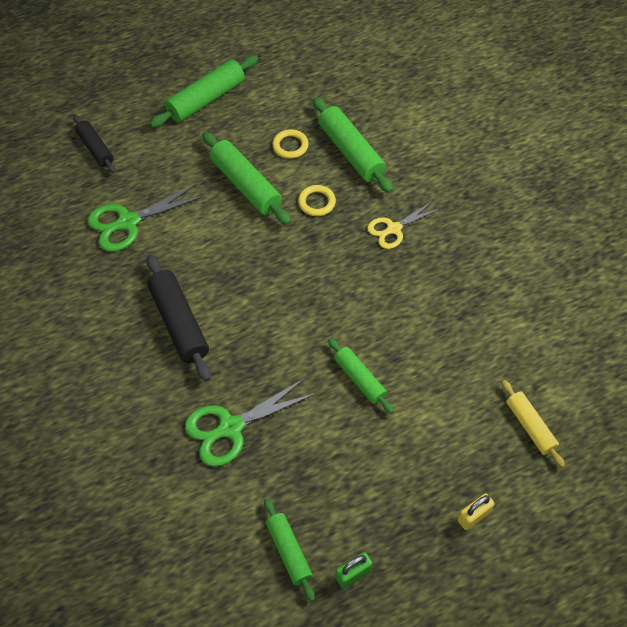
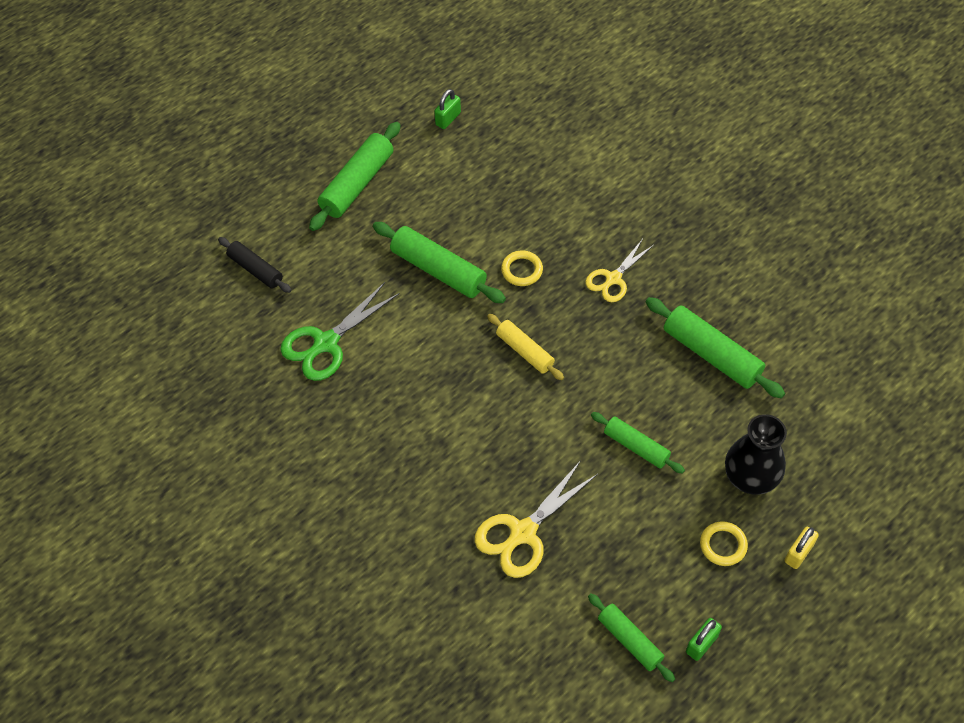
camera: 15 degrees left, 0 degrees up
black rolling pin [147,255,211,382] -> none
green scissors [185,378,315,467] -> yellow scissors [475,460,598,578]
yellow ring [272,129,309,159] -> yellow ring moved to [700,521,748,566]
green rolling pin [313,97,393,193] -> green rolling pin moved to [646,297,785,398]
yellow rolling pin [501,380,565,468] -> yellow rolling pin moved to [487,314,564,380]
none -> green padlock [434,89,461,129]
none -> black vase [725,414,787,495]

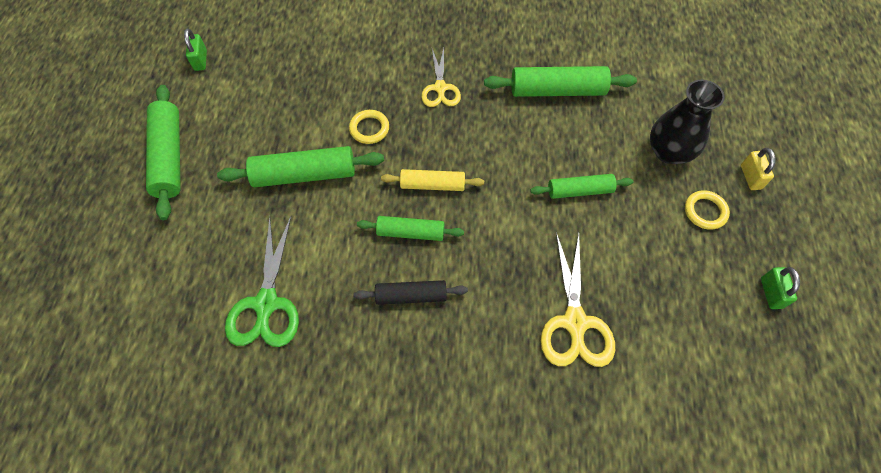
camera: 45 degrees left, 5 degrees up
black rolling pin [218,237,292,293] -> black rolling pin moved to [354,280,468,305]
green rolling pin [588,594,675,682] -> green rolling pin moved to [357,216,464,241]

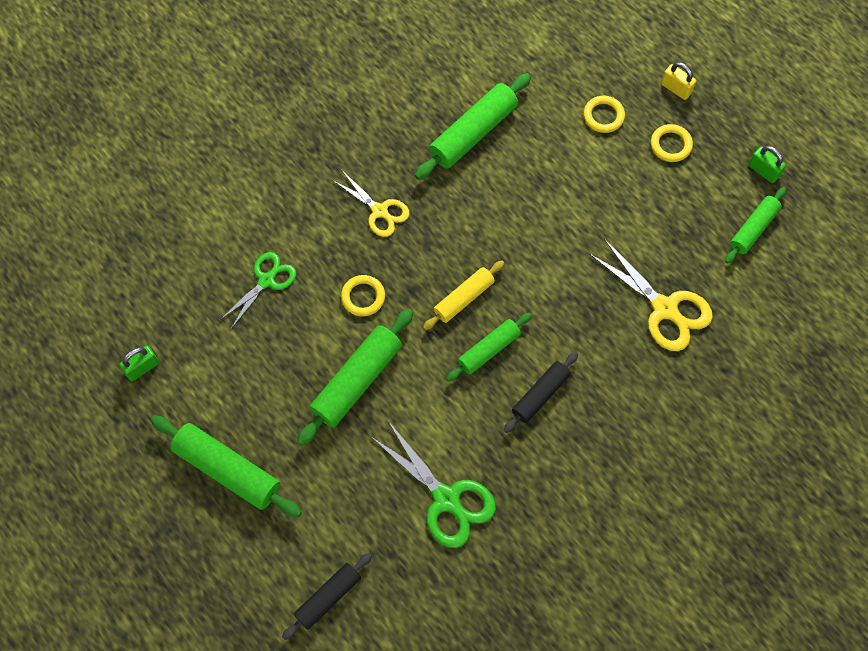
camera: 45 degrees left, 5 degrees up
green padlock [184,28,207,71] -> green padlock turned 75 degrees counterclockwise [119,345,159,381]
green rolling pin [530,174,633,199] -> green rolling pin moved to [725,187,786,264]
black vase [650,79,725,164] -> yellow ring [583,96,625,133]
none -> green scissors [220,252,296,329]
none -> black rolling pin [282,553,372,640]

